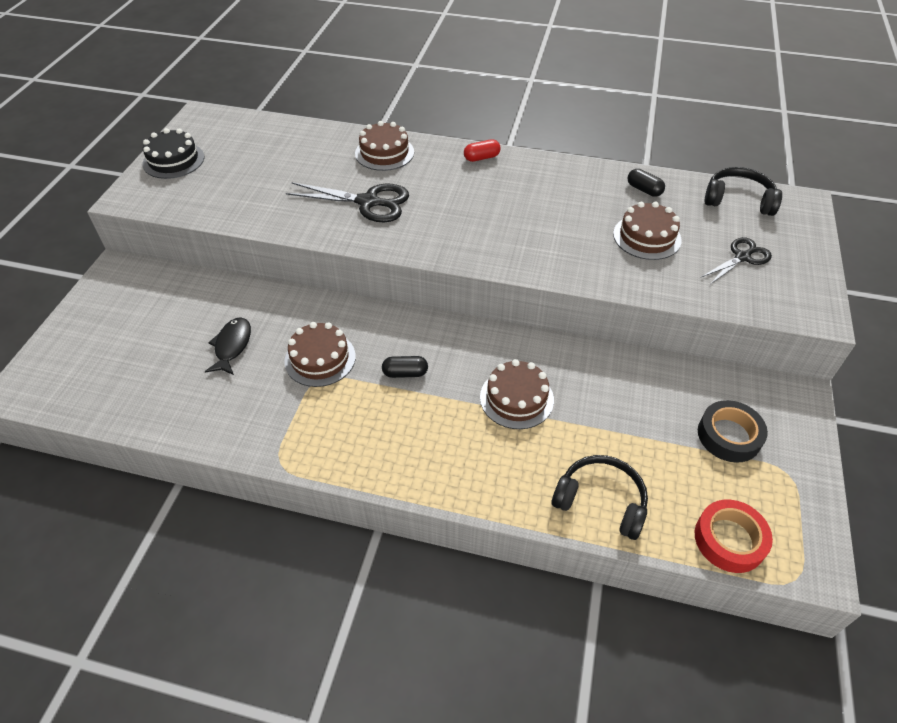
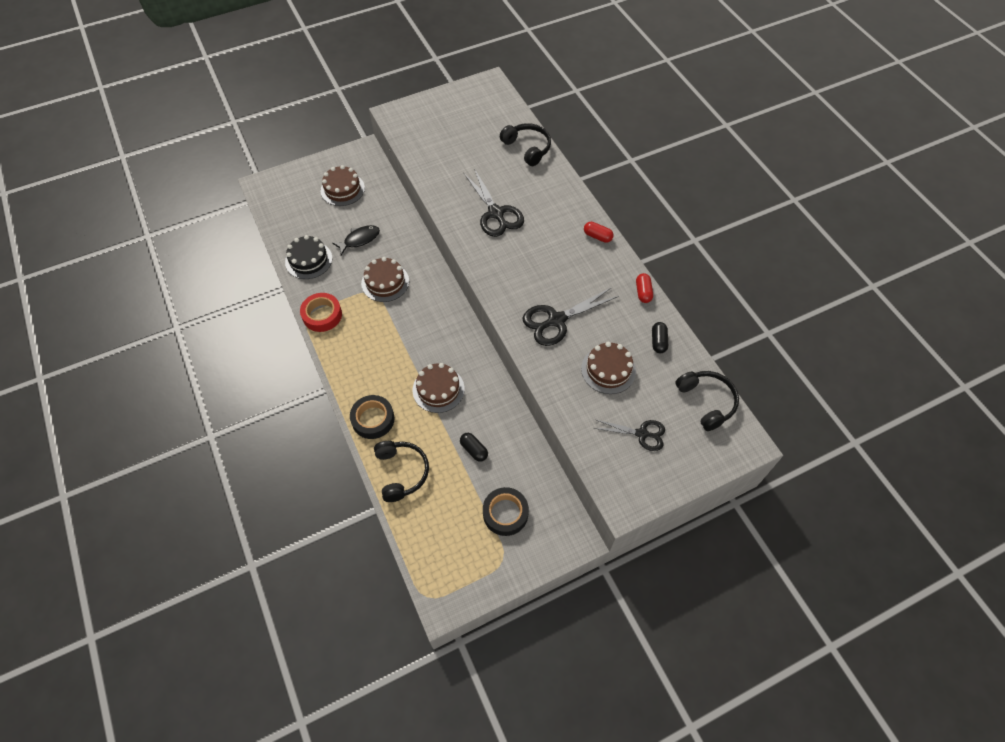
camera: 50 degrees right, 10 degrees up
black cake [142,128,204,179] -> black cake moved to [285,235,332,279]
brown cake [355,121,414,171] -> brown cake moved to [321,165,365,206]
black capsule [382,356,428,378] -> black capsule moved to [460,433,488,462]
red tape [695,500,773,573] -> red tape moved to [300,293,342,332]
none -> black tape [350,395,395,439]
none -> black headphones [500,123,551,166]
none -> black scissors [523,287,619,346]
none -> red capsule [636,273,653,303]

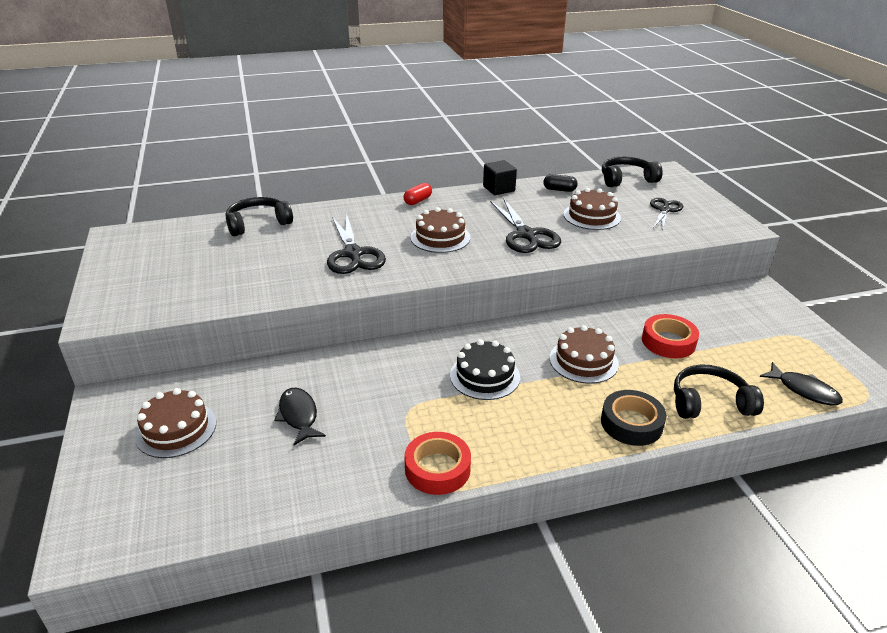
camera: 80 degrees left, 25 degrees down
black cake [285,235,332,279] -> black cake moved to [450,339,520,400]
brown cake [361,257,409,302] -> brown cake moved to [411,207,470,253]
black capsule [460,433,488,462] -> red tape [642,314,699,358]
black scissors [464,168,524,237] -> black scissors turned 90 degrees clockwise [327,213,386,274]
black tape [483,487,529,536] -> none
red capsule [636,273,653,303] -> black cube [483,160,517,195]
none -> black fish [760,362,843,405]

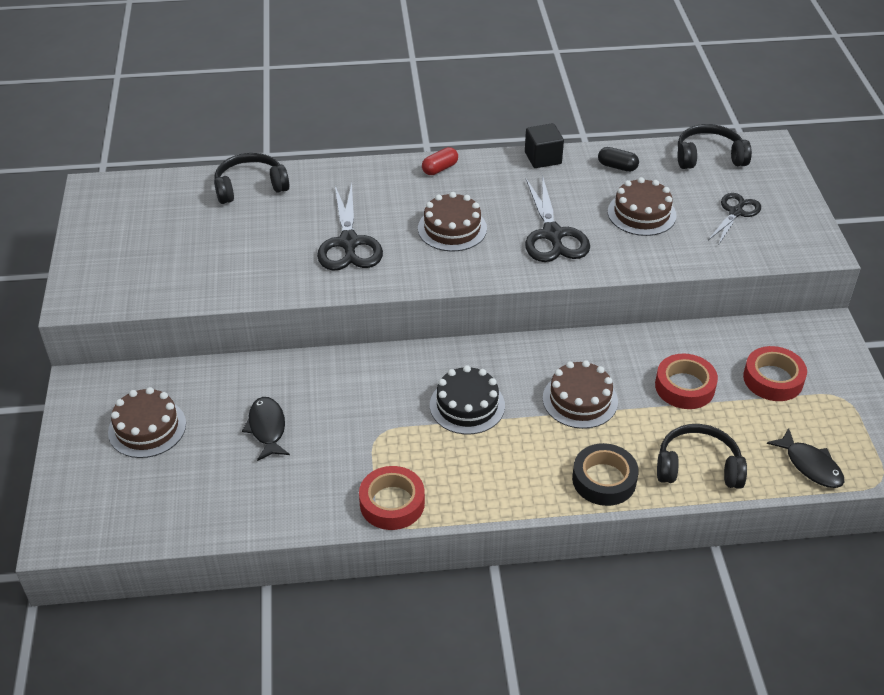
camera: 10 degrees right, 10 degrees up
none -> red tape [743,346,807,401]

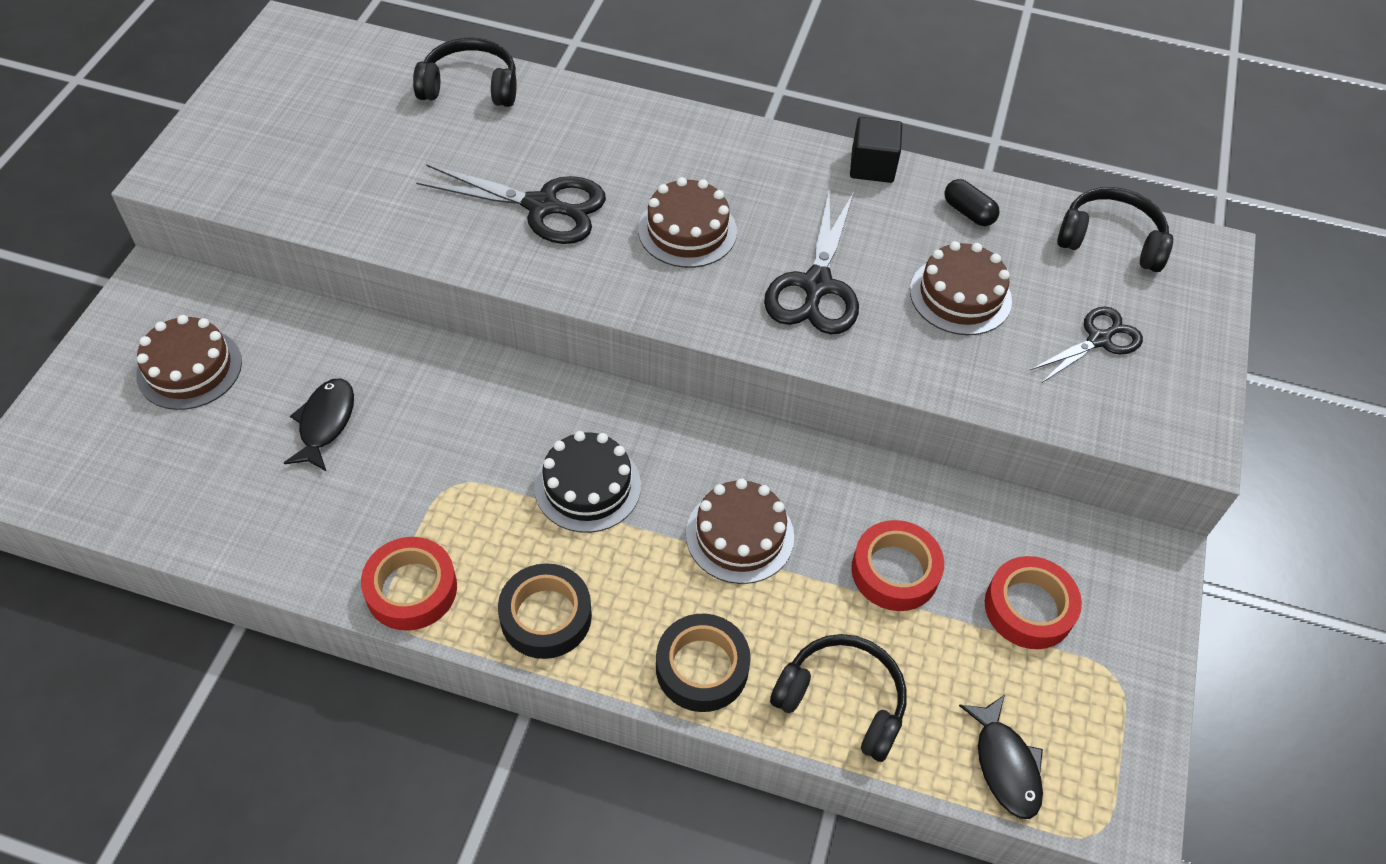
camera: 20 degrees right, 10 degrees up
black scissors [317,183,383,271] -> black scissors turned 90 degrees counterclockwise [416,164,606,244]
red capsule [422,147,458,175] -> none
none -> black tape [498,563,592,659]

